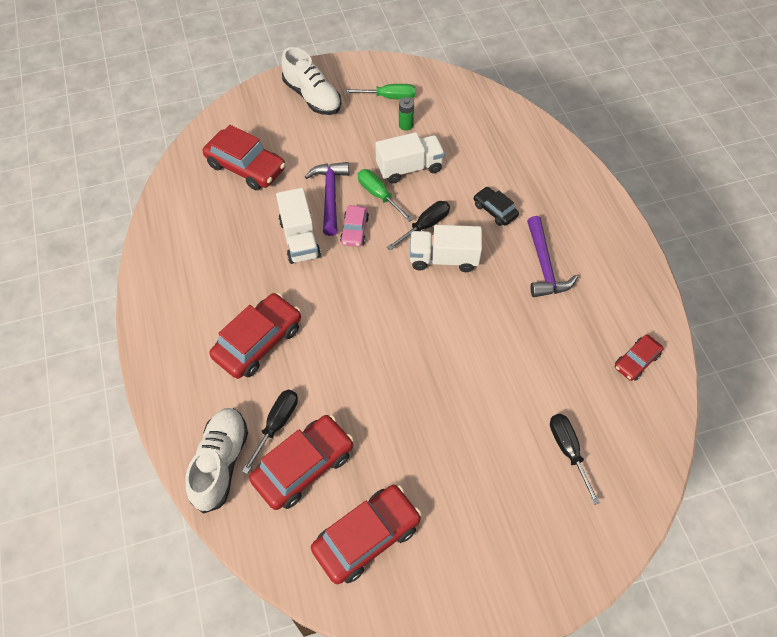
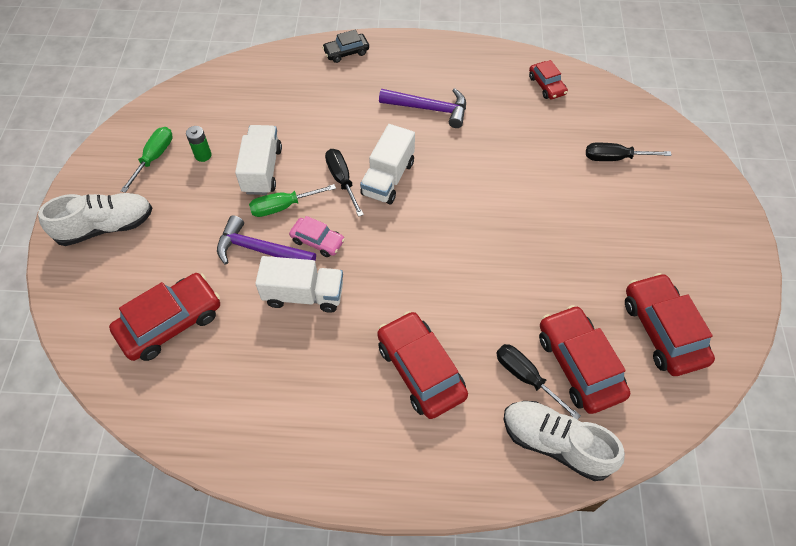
camera: 70 degrees left, 0 degrees up
black car [474,187,519,226] -> black car moved to [322,29,369,63]

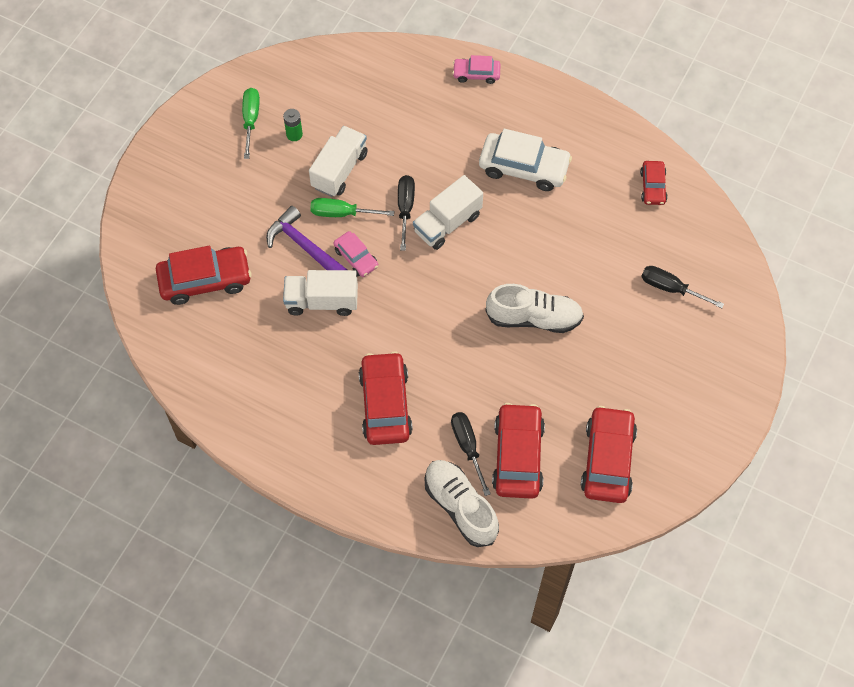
camera: 25 degrees right, 5 degrees up
white shoe [38,193,152,246] -> white shoe moved to [485,284,584,333]
green screwdriver [121,127,173,193] -> green screwdriver turned 45 degrees counterclockwise [242,88,260,159]
white truck [255,256,343,313] -> white truck turned 150 degrees clockwise [283,270,358,316]
black car [322,29,369,63] -> pink car [453,55,501,84]
purple hammer [379,88,466,128] -> white car [479,129,572,191]

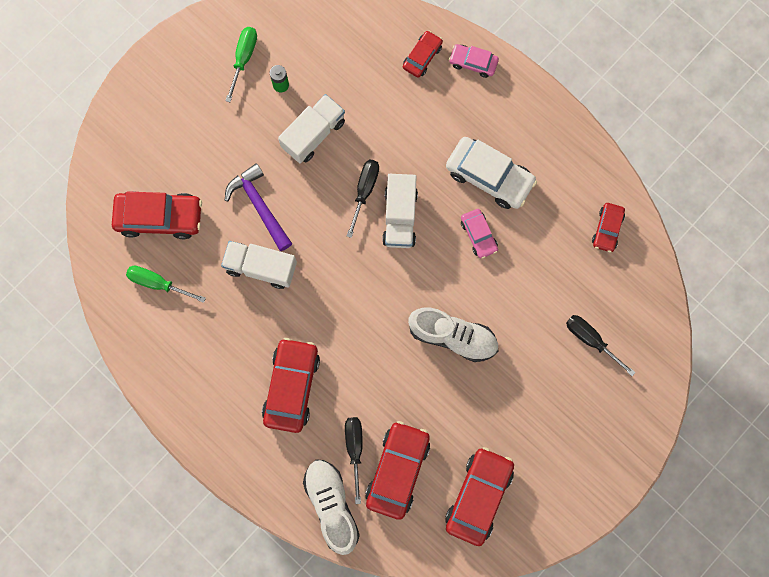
camera: 15 degrees right, 15 degrees up
green screwdriver [310,198,394,217] -> green screwdriver moved to [126,266,206,303]
pink car [333,231,378,277] -> pink car moved to [461,209,498,259]
white truck [413,175,483,250] -> white truck turned 60 degrees counterclockwise [382,174,418,248]
none -> red car [403,31,443,78]

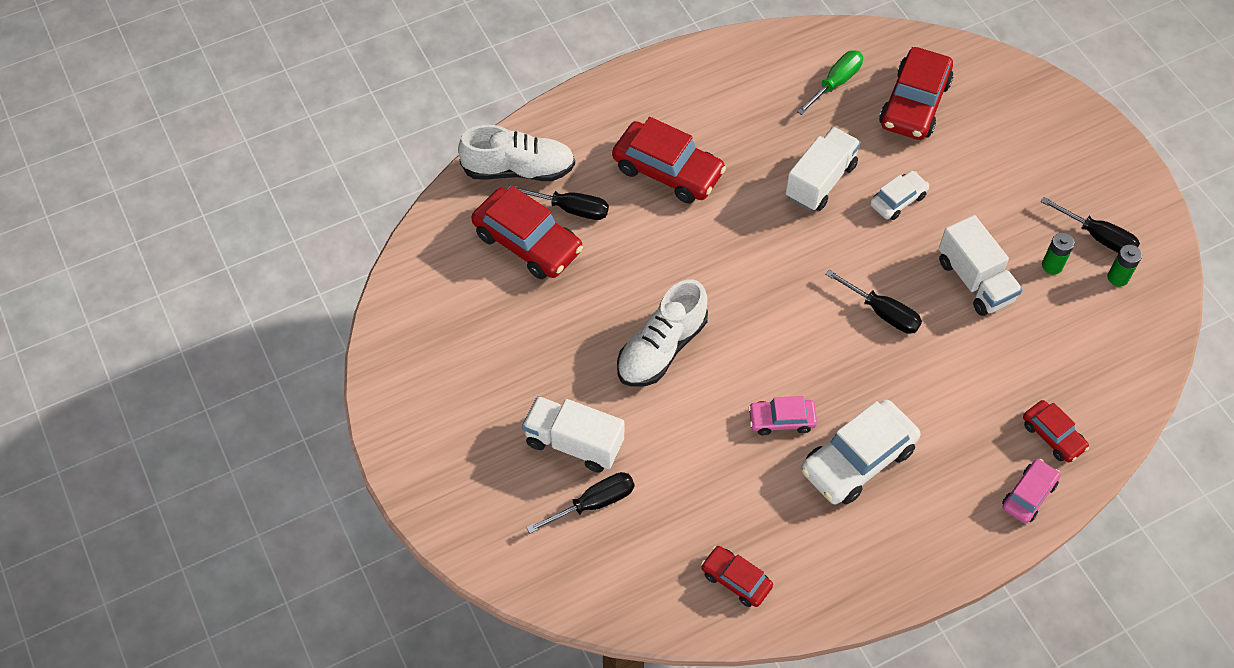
camera: 110 degrees right, 20 degrees down
green screwdriver [225,27,257,102] -> black screwdriver [1041,197,1140,253]
purple hammer [225,163,292,251] -> white car [870,171,929,220]
white truck [382,174,418,248] -> white truck moved to [522,396,624,473]
red car [445,447,514,546] -> none
none -> green battery [1107,245,1142,287]

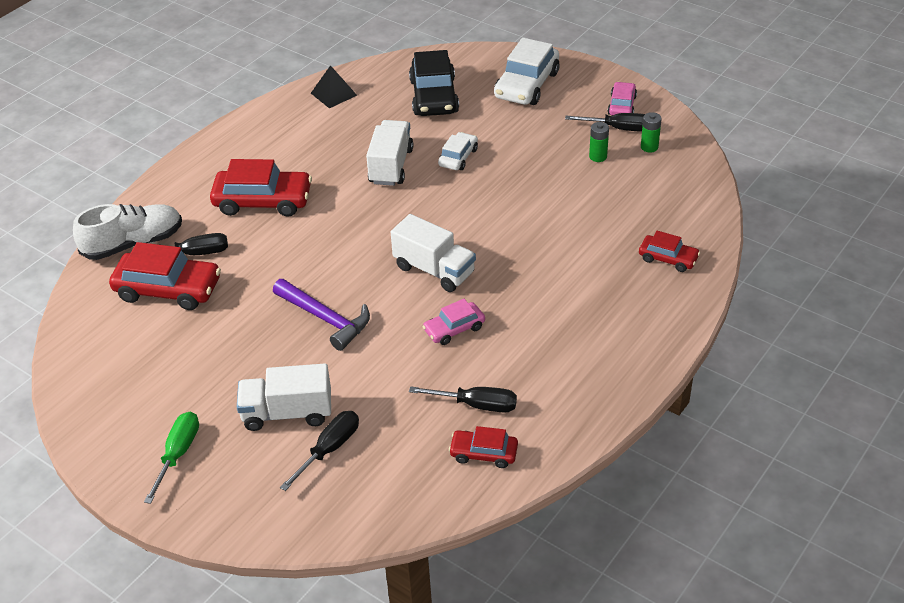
camera: 25 degrees left, 15 degrees down
white shoe [617,279,708,387] -> purple hammer [273,279,370,351]
green screwdriver [797,51,863,115] -> green screwdriver moved to [144,412,199,504]
white car [801,400,921,505] -> white car moved to [494,38,559,105]
black screwdriver [825,269,922,334] -> black screwdriver moved to [409,386,517,412]
red car [879,47,953,140] -> black car [409,50,459,116]
white truck [939,215,1023,316] -> white truck moved to [391,214,476,292]
pink car [1002,459,1060,524] -> pink car moved to [608,82,637,115]
none -> black pyramid [311,65,357,108]

